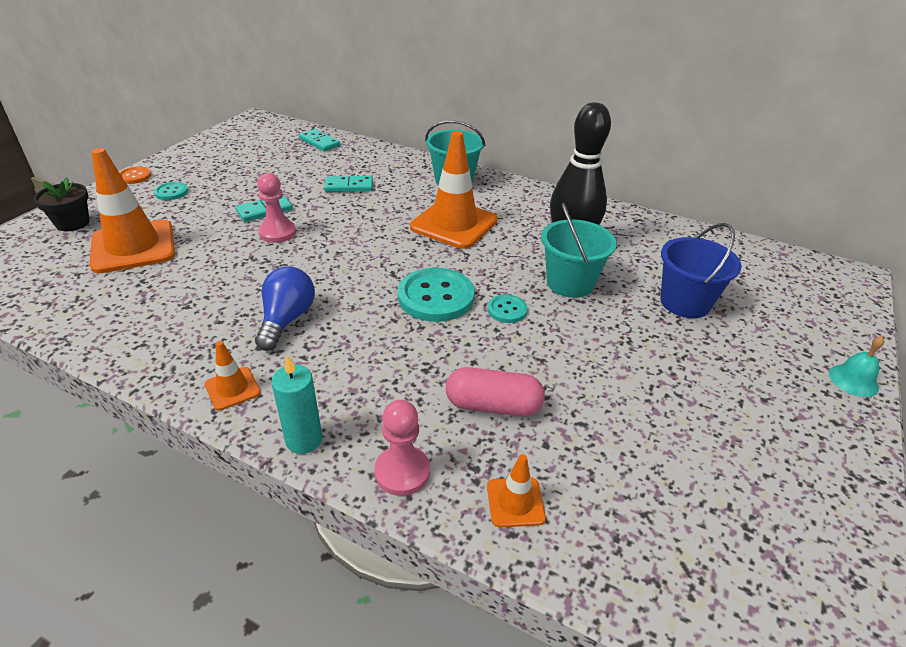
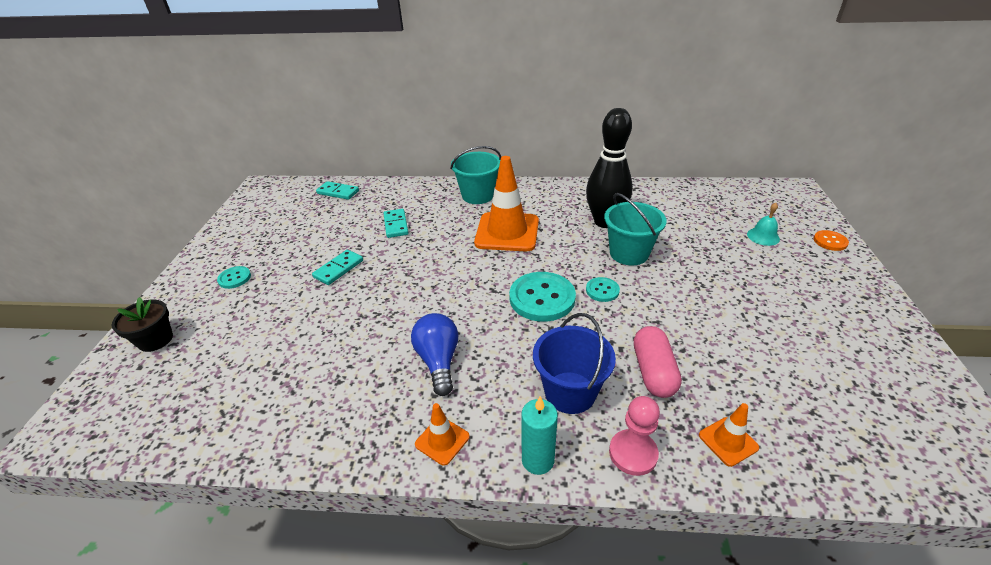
camera: 20 degrees left, 0 degrees up
orange traffic cone [89,148,175,273] -> none
orange button [119,167,151,184] -> orange button moved to [814,230,849,251]
pink pawn [257,173,296,243] -> none
turquoise domino [324,176,373,192] -> turquoise domino turned 75 degrees counterclockwise [383,209,409,238]
pink capsule [446,367,545,416] -> pink capsule turned 75 degrees counterclockwise [634,326,682,398]
blue bucket [661,223,742,318] -> blue bucket moved to [533,313,616,414]
turquoise bell [829,336,885,397] -> turquoise bell moved to [747,203,780,246]

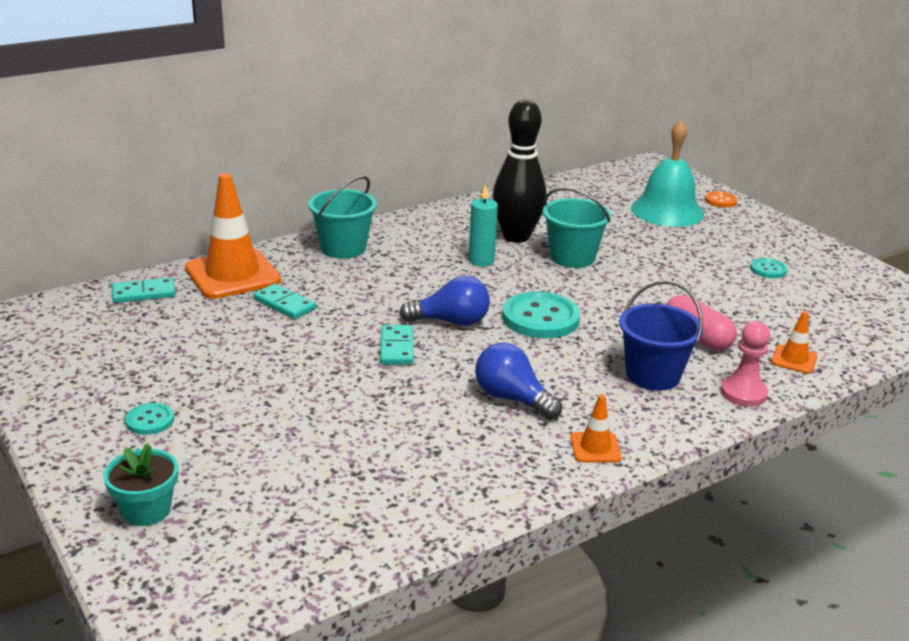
camera: 40 degrees left, 10 degrees down
black flower pot [112,297,173,352] -> turquoise flower pot [103,443,178,526]
turquoise domino [312,250,363,285] -> turquoise domino moved to [380,325,413,365]
orange traffic cone [474,156,539,251] -> orange traffic cone moved to [185,173,281,299]
turquoise candle [521,396,558,475] -> turquoise candle moved to [469,184,498,266]
turquoise button [586,277,620,302] -> turquoise button moved to [750,258,788,278]
turquoise bell [747,203,780,246] -> turquoise bell [631,120,704,227], size x2.19
none -> blue light bulb [399,276,490,326]

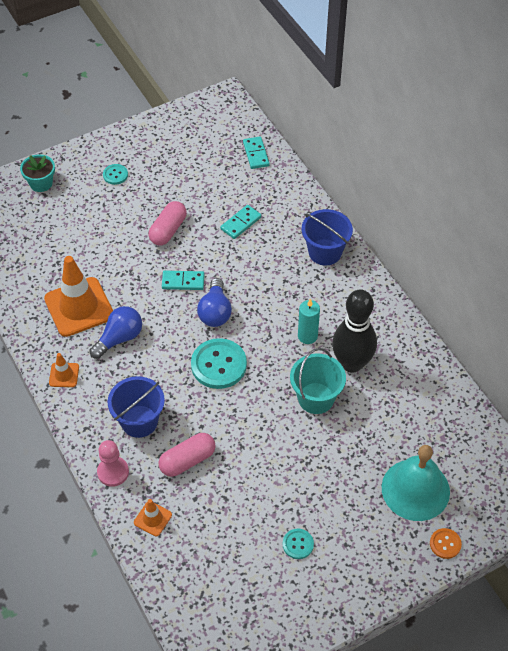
camera: 95 degrees right, 25 degrees up
orange traffic cone [185,173,281,299] -> orange traffic cone moved to [44,256,113,337]
turquoise bucket [308,176,377,259] -> blue bucket [302,209,353,265]
none -> pink capsule [148,201,187,245]

